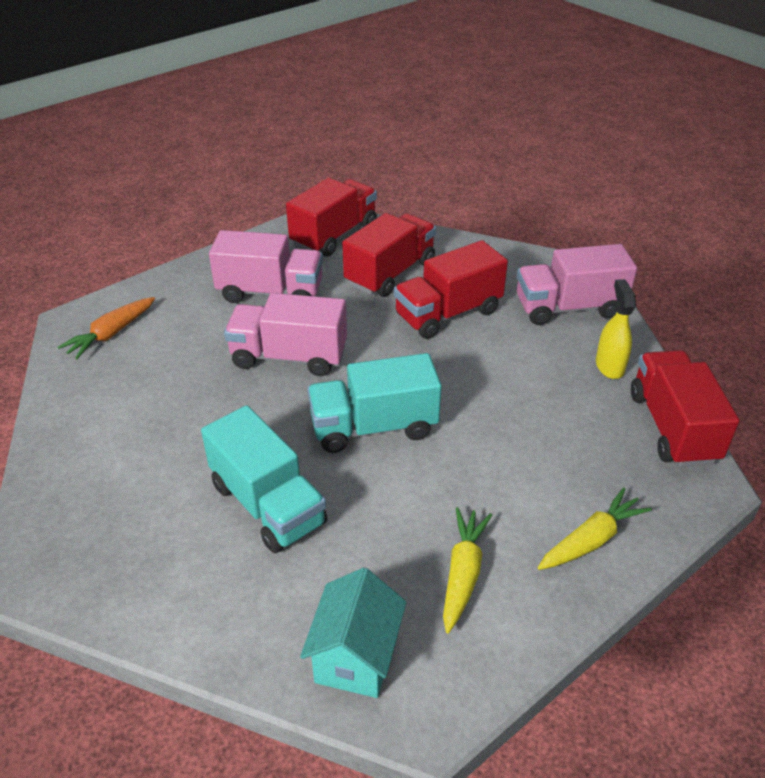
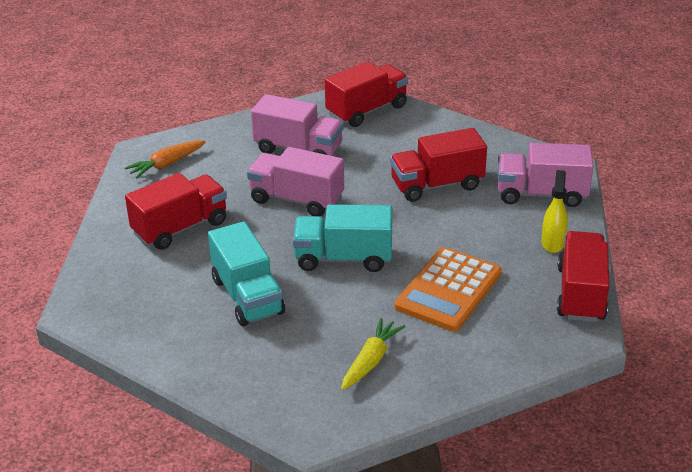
camera: 15 degrees right, 5 degrees down
turquoise house [300,568,406,698] -> none
red truck [342,213,436,297] -> red truck moved to [125,173,227,250]
yellow carrot [538,487,652,570] -> none
none -> orange calculator [395,247,501,332]

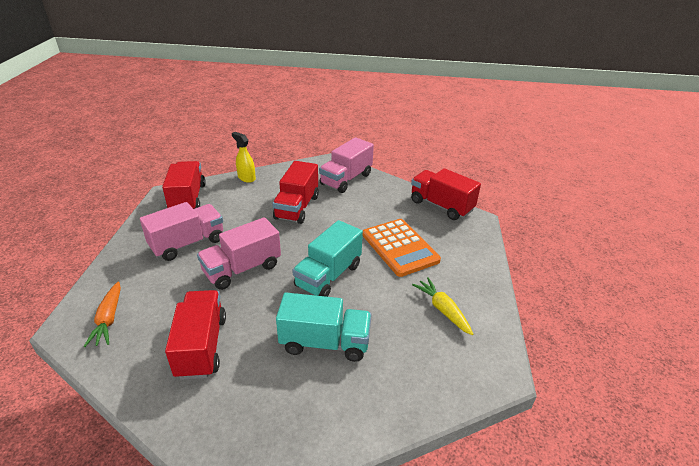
camera: 60 degrees left, 0 degrees up
yellow spray bottle [541,170,568,253] -> yellow spray bottle moved to [232,132,256,183]

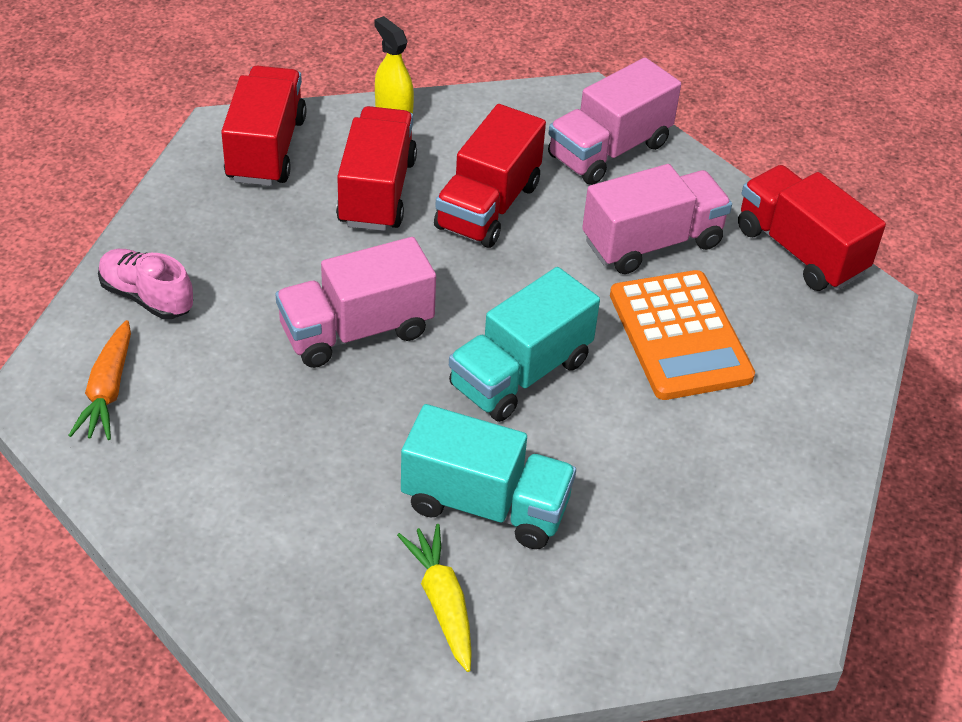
camera: 10 degrees right, 10 degrees up
pink truck [140,202,223,261] -> pink truck moved to [582,164,732,274]
red truck [165,290,226,380] -> red truck moved to [336,106,417,231]
yellow carrot [412,277,473,335] -> yellow carrot moved to [397,524,472,672]
none -> pink shoe [98,249,193,319]

